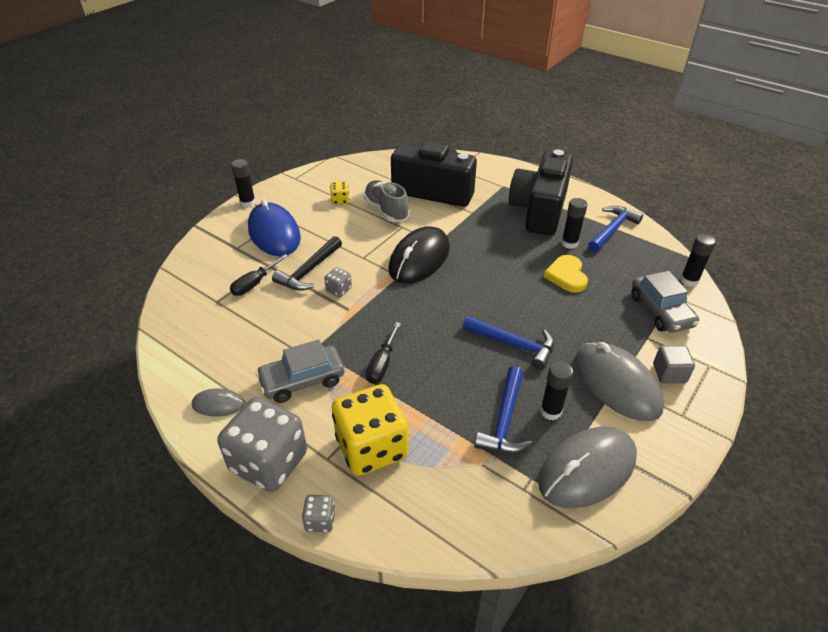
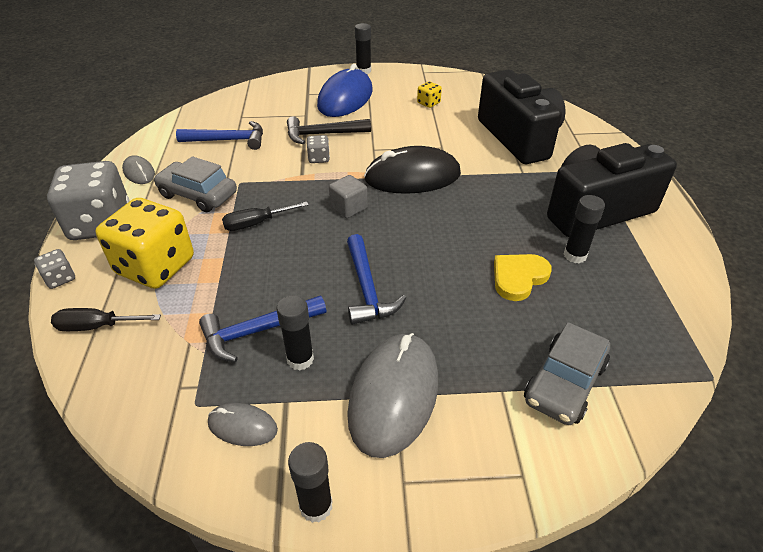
camera: 50 degrees right, 0 degrees up
black screwdriver [230,254,288,296] -> black screwdriver moved to [51,308,161,331]
grey shoe [364,180,410,222] -> none
grey mouse [538,426,637,508] -> grey mouse [208,403,278,446], size x0.49
blue hammer [588,206,643,252] -> blue hammer moved to [176,121,263,150]
grey cube [653,345,695,383] -> grey cube moved to [329,175,368,218]
black glue stick [680,234,716,287] -> black glue stick moved to [288,442,333,523]

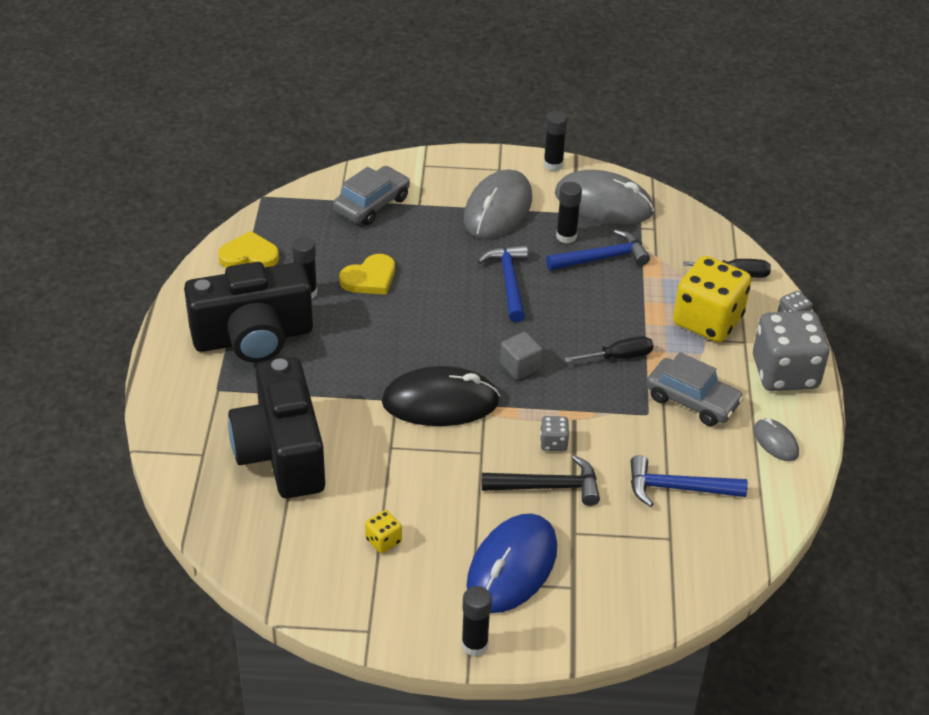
camera: 175 degrees left, 0 degrees up
grey mouse [208,403,278,446] -> grey mouse [555,170,654,224], size x2.04
none -> yellow heart [218,231,279,268]

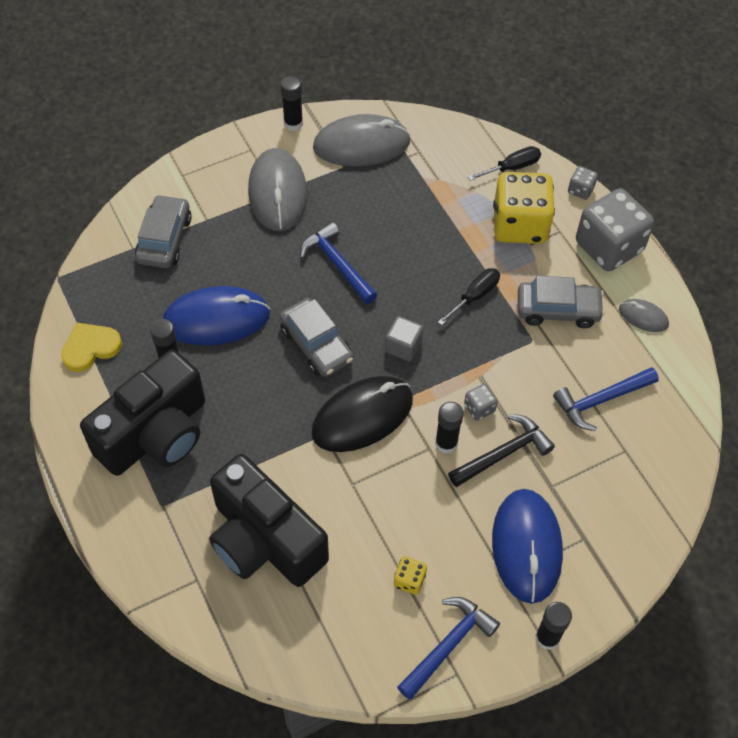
camera: 30 degrees left, 15 degrees up
yellow heart [340,254,395,295] -> blue mouse [163,286,270,346]
blue hammer [546,229,650,271] -> blue hammer moved to [397,597,500,700]
black glue stick [556,182,582,243] -> black glue stick moved to [435,402,464,454]
none -> grey car [279,298,354,377]

